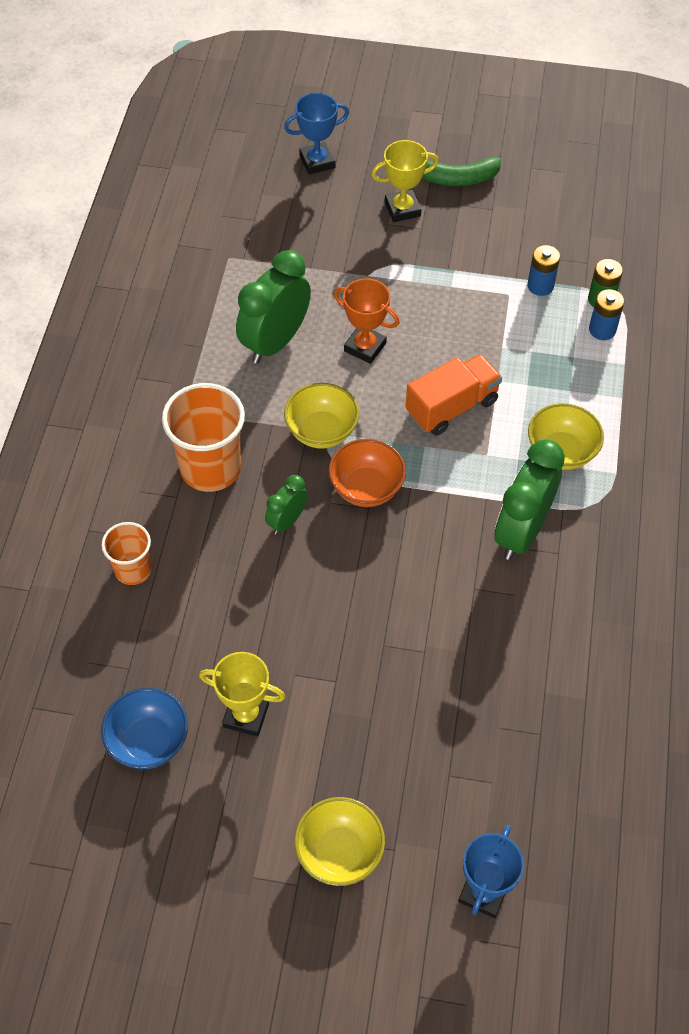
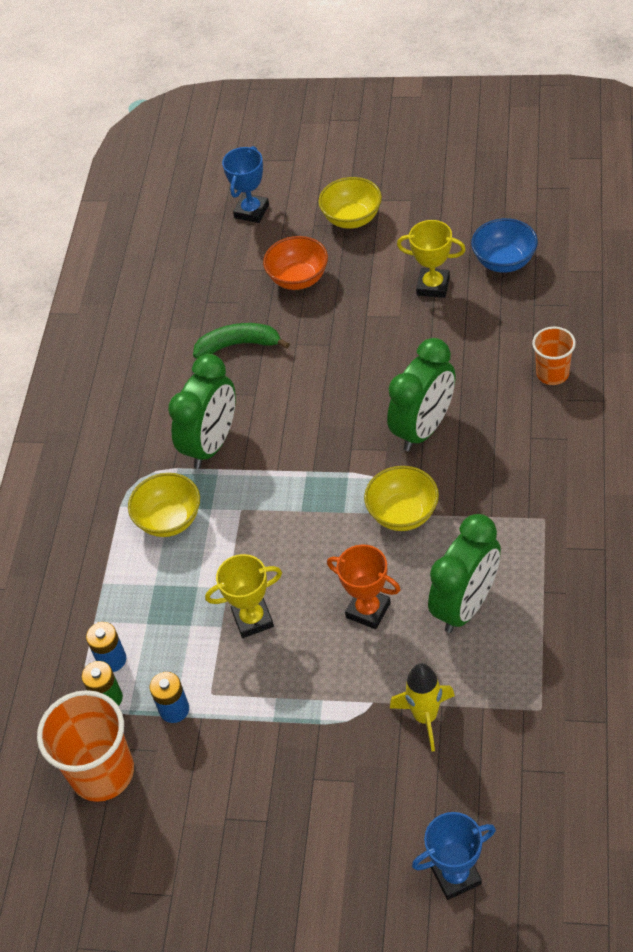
camera: 175 degrees left, 5 degrees down
orange cup [162,383,245,492] -> orange cup moved to [37,690,134,802]
green clock [265,475,308,535] -> green clock [387,338,456,451], size x1.89
orange bowl [329,439,406,507] -> orange bowl moved to [263,236,328,290]
yellow trophy [371,140,439,222] -> yellow trophy moved to [205,554,282,638]
orange truck [406,354,502,436] -> none
green banana [422,157,501,186] -> green banana moved to [193,323,290,358]
none -> yellow rocket [390,663,455,752]

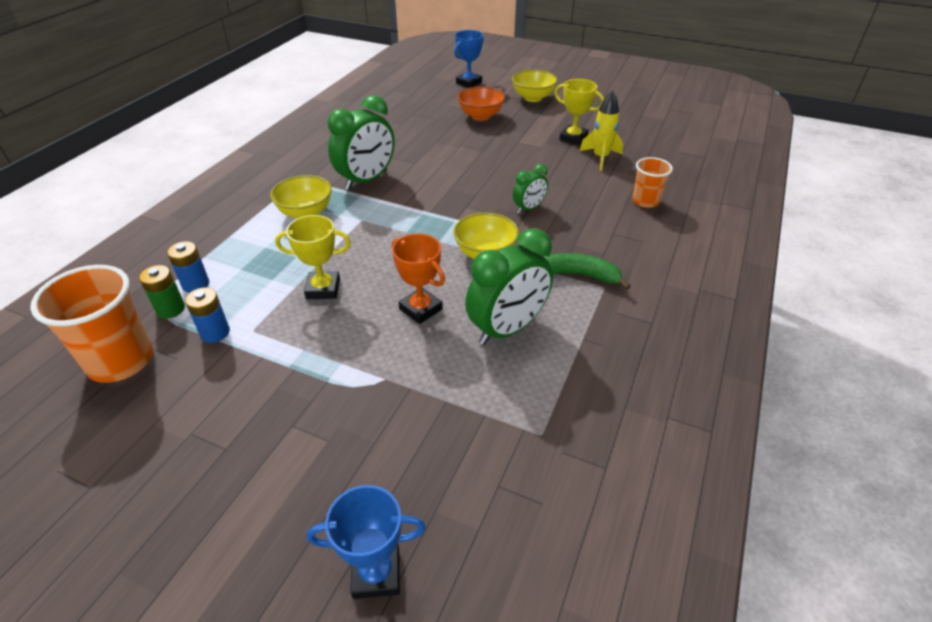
camera: 10 degrees right, 10 degrees down
green banana [193,323,290,358] -> green banana moved to [543,253,631,290]
green clock [387,338,456,451] -> green clock [513,164,548,213], size x0.53
yellow rocket [390,663,455,752] -> yellow rocket moved to [579,90,623,171]
blue bowl [471,218,538,273] -> none

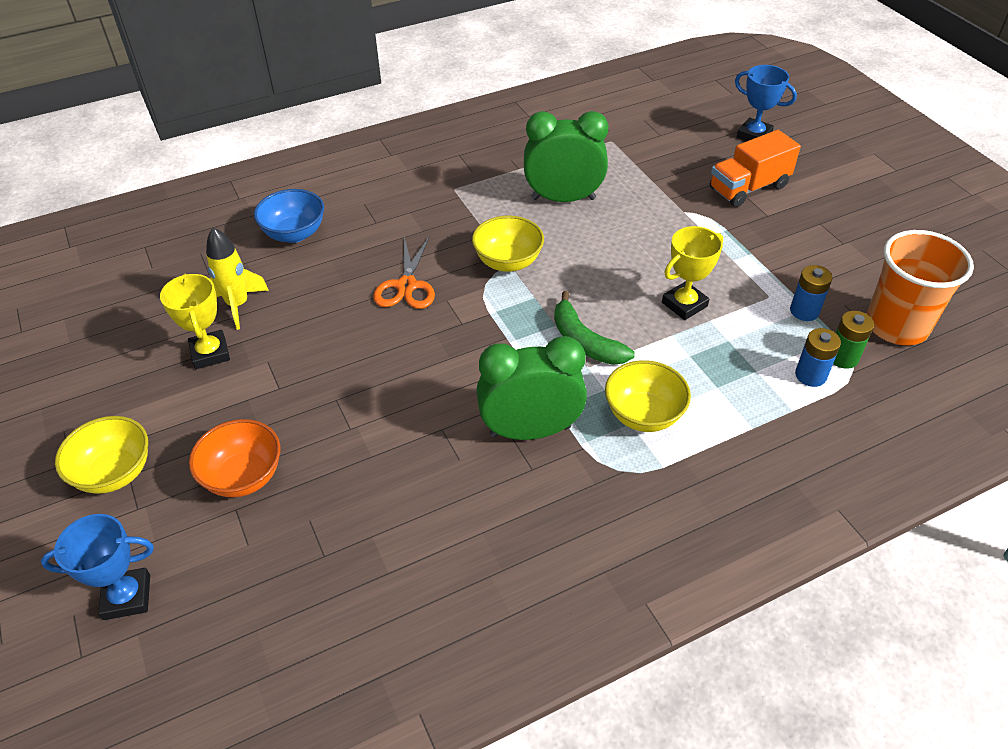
camera: 140 degrees left, 5 degrees up
yellow trophy [275,215,351,299] -> yellow trophy turned 75 degrees counterclockwise [662,226,723,320]
orange trophy [392,234,445,324] -> none
green clock [513,164,548,213] -> orange scissors [373,236,435,309]
green banana [543,253,631,290] -> green banana moved to [554,291,635,365]
orange cup [632,157,673,208] -> blue bowl [254,189,324,243]
none -> orange truck [710,130,801,207]

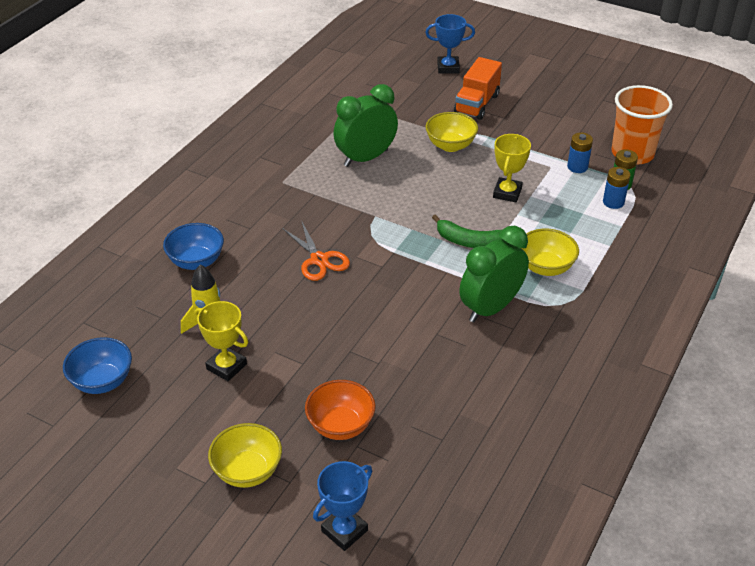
camera: 35 degrees left, 5 degrees down
yellow bowl [472,216,544,272] -> yellow bowl moved to [426,112,478,152]
none -> blue bowl [63,337,132,394]

